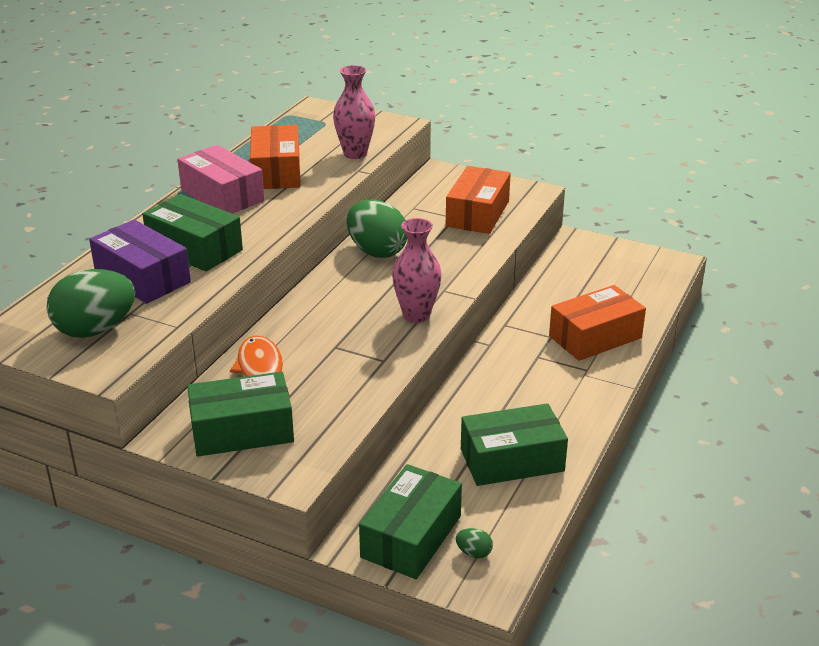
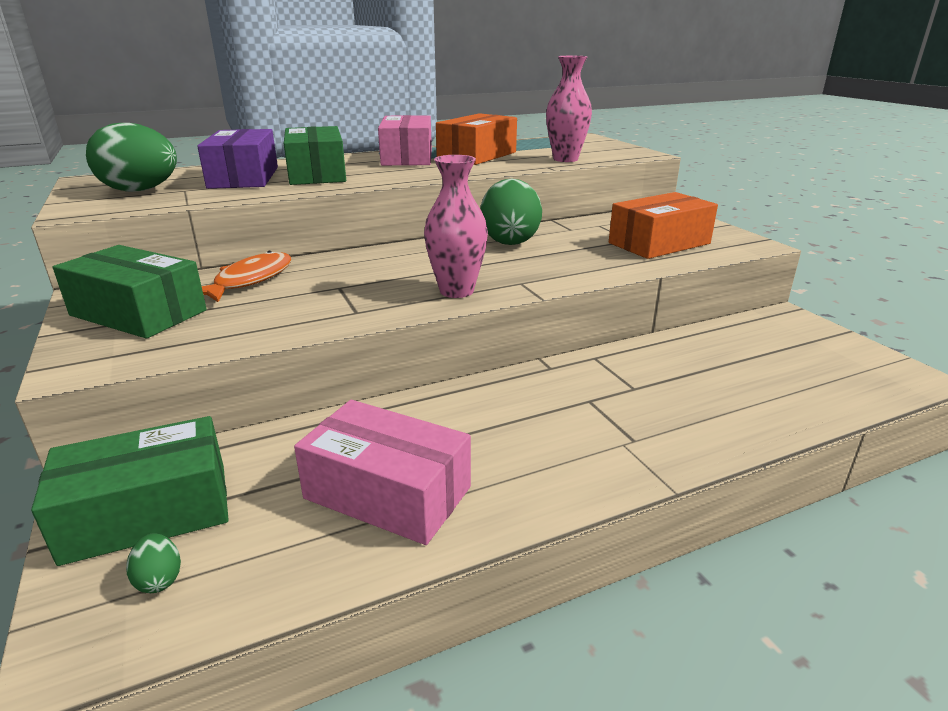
camera: 40 degrees right, 5 degrees down
green box [461,403,568,486] -> pink box [294,400,471,545]
orange box [549,285,646,361] -> none

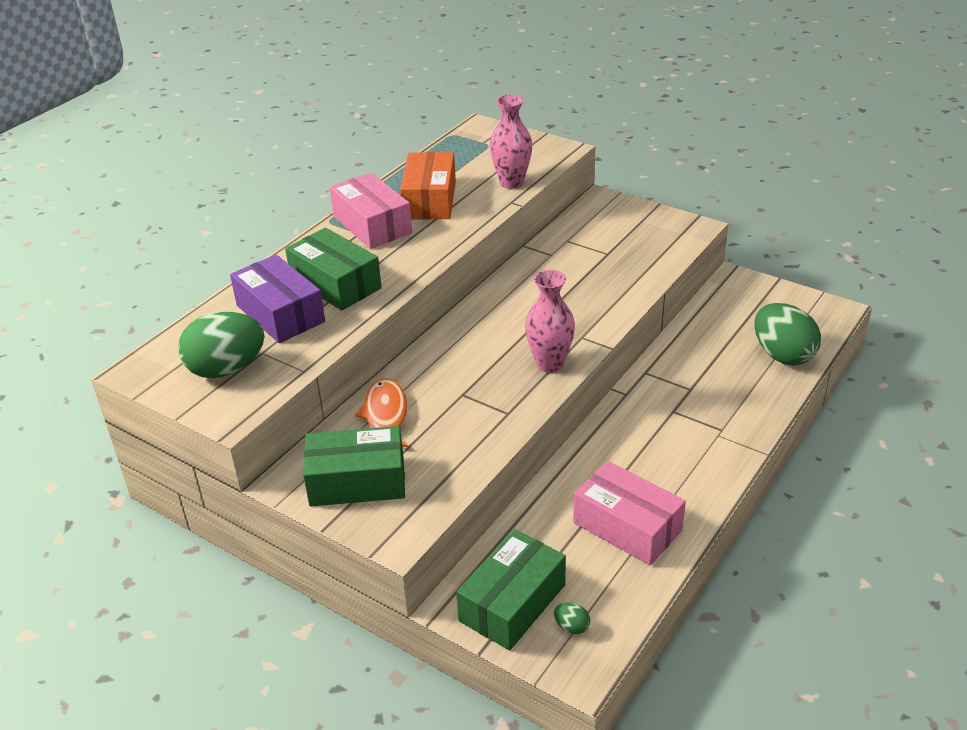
camera: 30 degrees left, 10 degrees up
pink box [294,400,471,545] -> pink box turned 45 degrees clockwise [573,461,686,565]
green egg [481,179,542,245] -> green egg moved to [755,303,821,365]
orange box [609,192,718,259] -> none

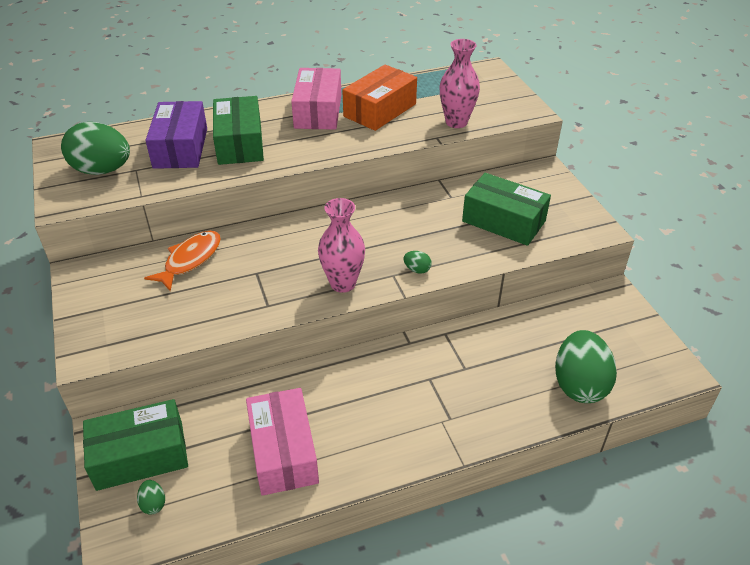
camera: 35 degrees right, 5 degrees up
green box [303,426,405,506] -> green box moved to [462,173,551,246]
none -> green egg [403,251,432,274]

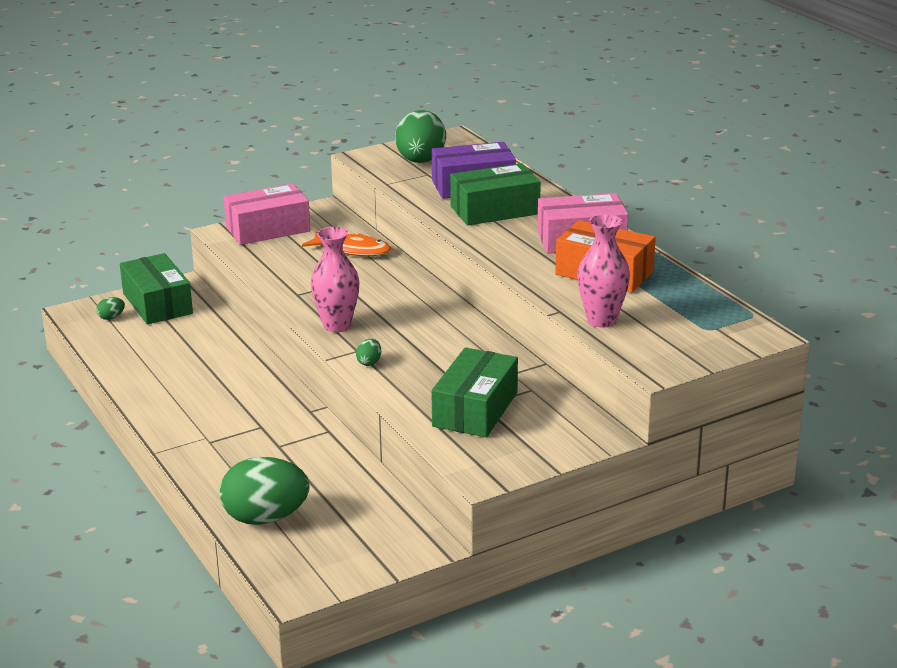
camera: 80 degrees right, 15 degrees down
pink box [246,388,319,496] -> pink box moved to [223,183,311,245]

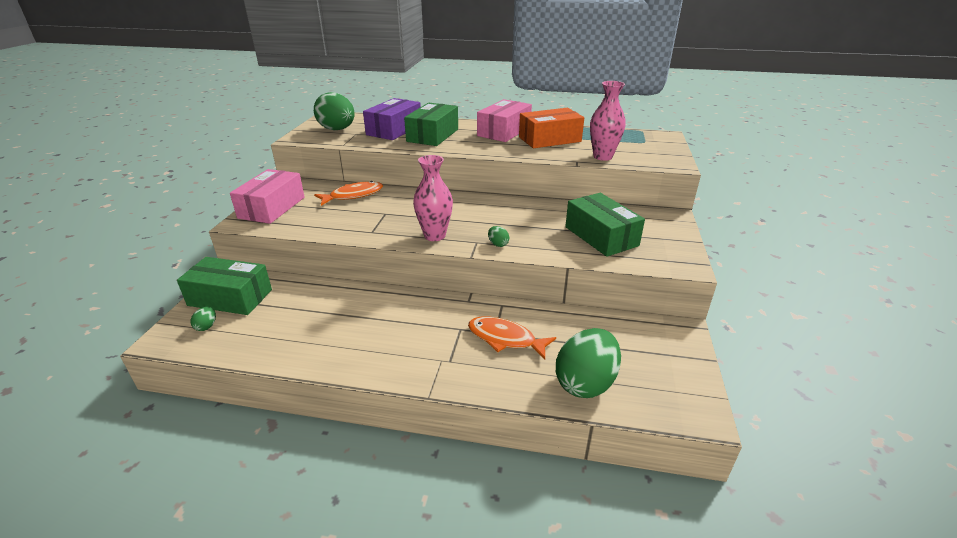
camera: 50 degrees left, 5 degrees up
none -> orange fish [468,316,556,359]

